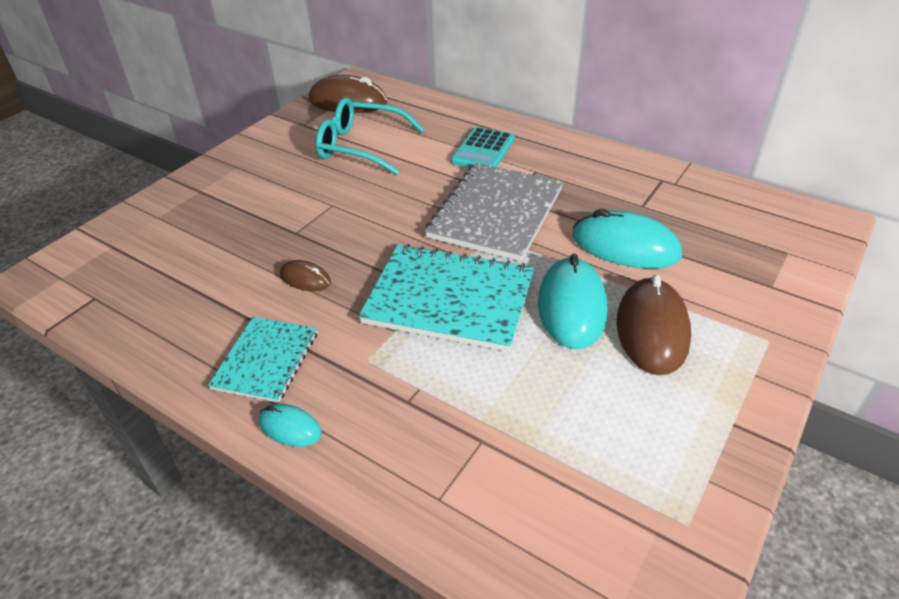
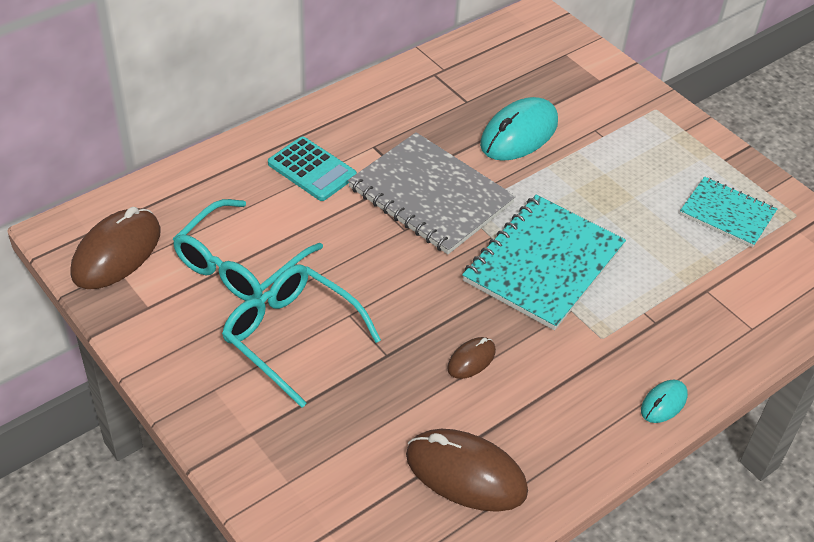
camera: 75 degrees left, 5 degrees up
turquoise notebook [208,317,317,403] -> turquoise notebook moved to [680,177,777,247]
turquoise mouse [538,254,608,349] -> none
brown mouse [617,275,691,375] -> brown mouse moved to [406,429,528,512]
none -> turquoise glasses [222,264,381,408]

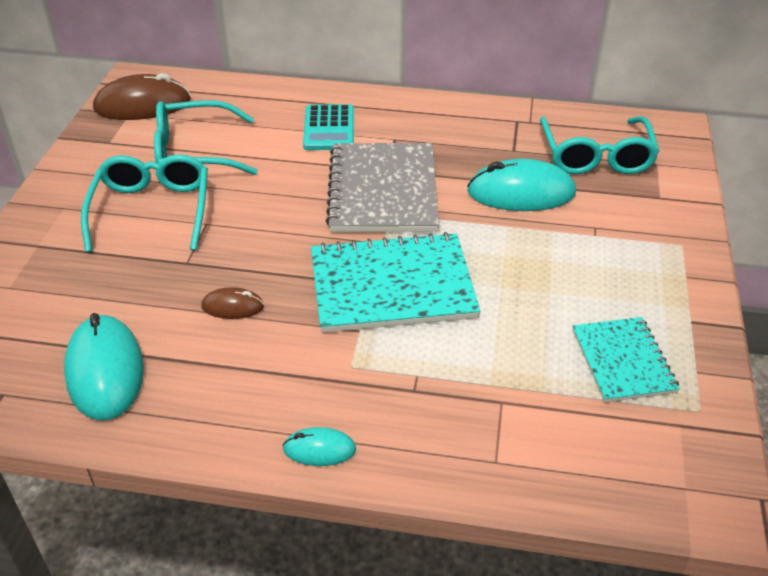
camera: 50 degrees right, 5 degrees down
brown mouse [406,429,528,512] -> turquoise mouse [64,313,144,420]
none -> turquoise glasses [540,117,660,174]

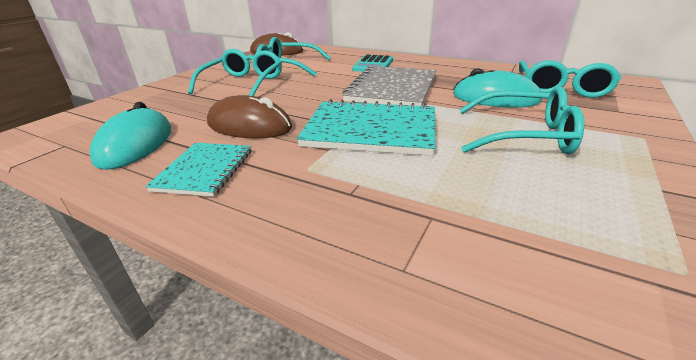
camera: 20 degrees right, 10 degrees down
brown mouse [201,287,264,319] -> brown mouse [207,95,292,139], size x1.98
turquoise mouse [282,427,356,466] -> none
turquoise notebook [572,317,680,403] -> turquoise notebook moved to [145,143,252,197]
none -> turquoise glasses [459,86,584,154]

